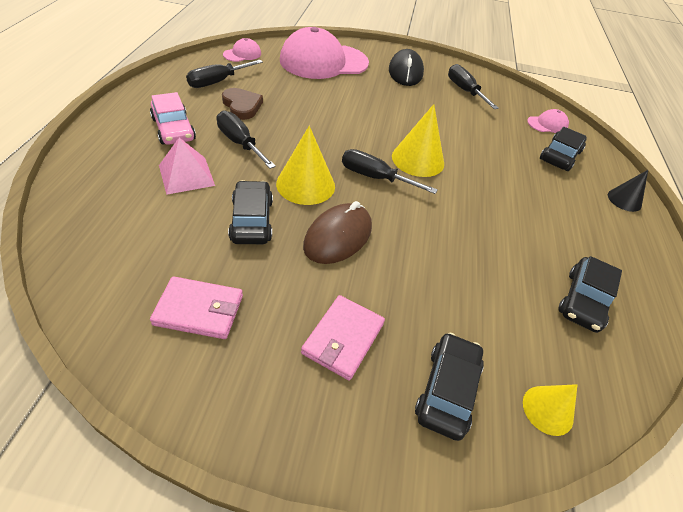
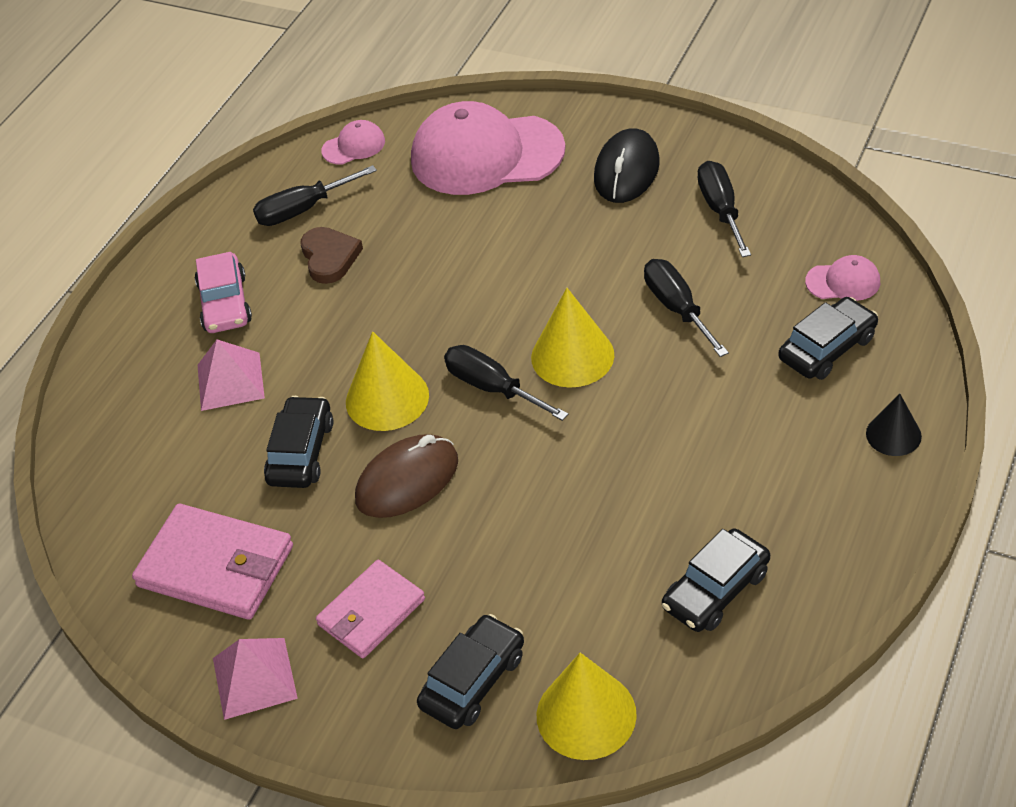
camera: 25 degrees right, 0 degrees up
pink wallet [150,276,243,339] -> pink wallet [132,504,293,620], size x1.50
black screwdriver [216,110,276,169] -> black screwdriver moved to [644,259,729,357]
yellow cone [523,384,577,436] -> yellow cone [537,652,637,760], size x1.64
none -> pink pyramid [213,638,298,720]

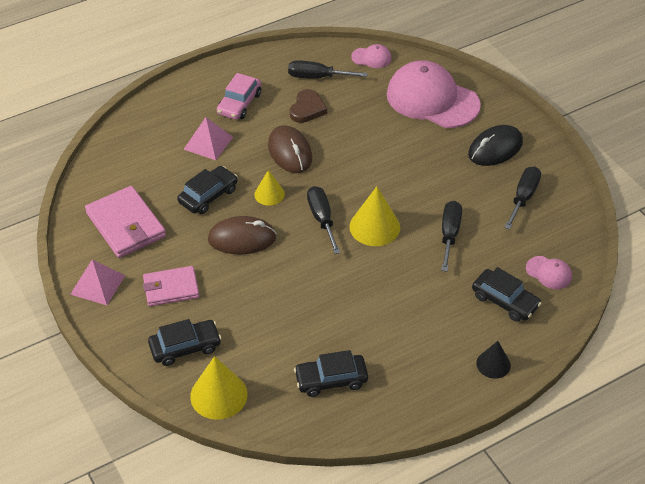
camera: 30 degrees right, 0 degrees up
yellow cone [346,331,429,431] -> yellow cone [254,170,285,206], size x0.61
black car [778,297,878,380] -> black car turned 45 degrees clockwise [472,267,542,322]
none -> brown mouse [268,125,312,173]

